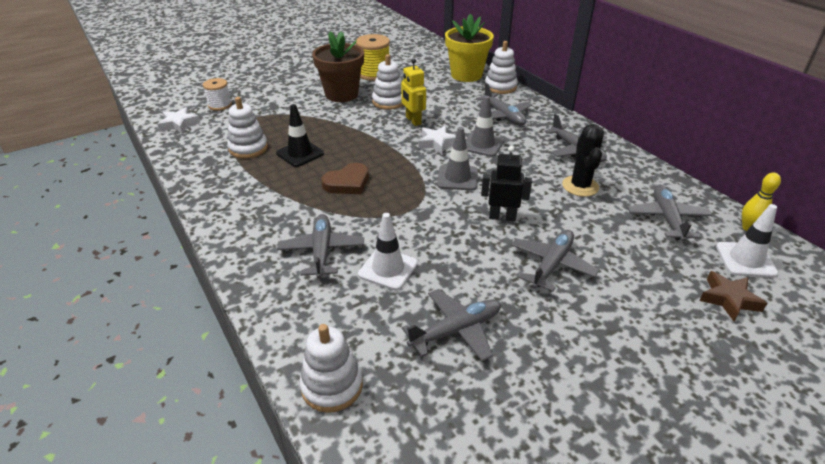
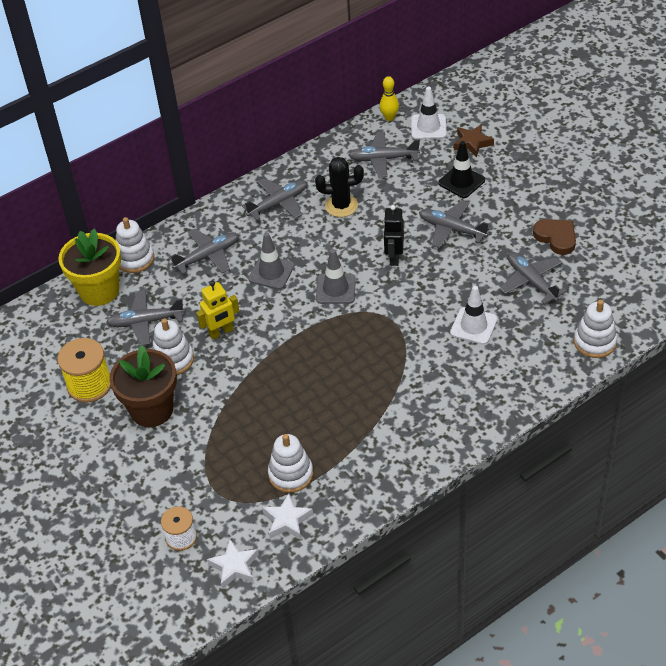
camera: 90 degrees left, 10 degrees up
black traffic cone [276,104,324,167] -> black traffic cone moved to [438,141,485,198]
grey plane [277,214,364,279] -> grey plane moved to [106,290,185,345]
brown heart [321,163,369,194] -> brown heart moved to [533,219,576,255]
white star [418,126,456,154] -> white star moved to [262,493,313,540]

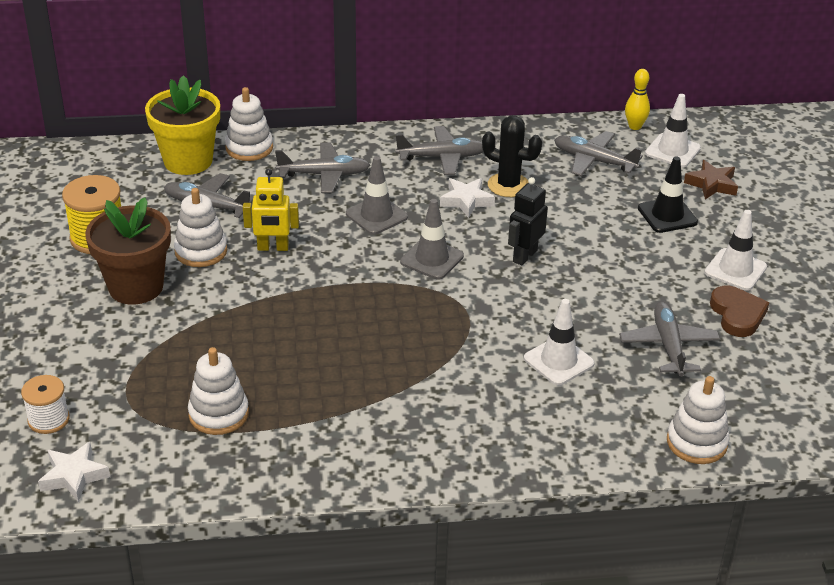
camera: 25 degrees right, 10 degrees down
white star [262,493,313,540] -> white star moved to [440,178,495,218]
grey plane [419,200,491,248] -> none
none -> white traffic cone [705,210,767,291]

